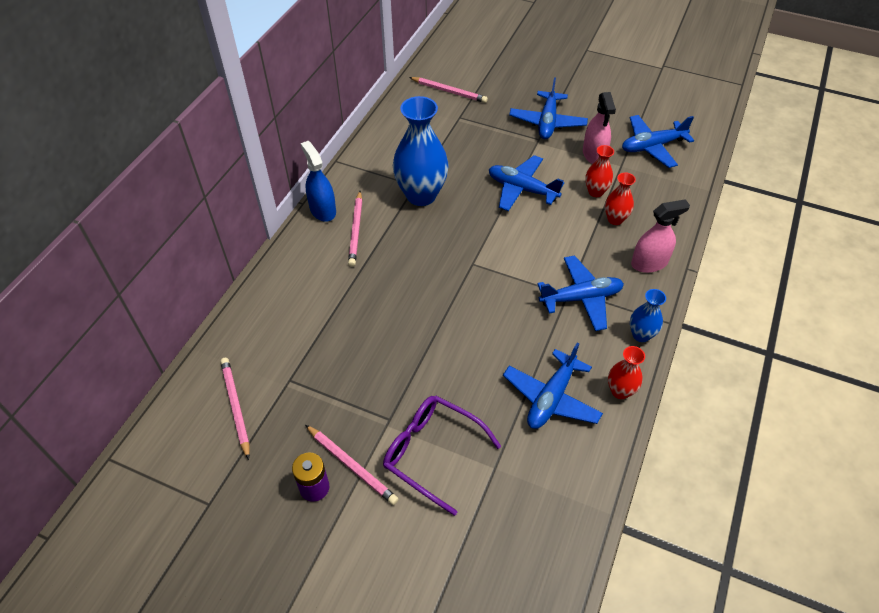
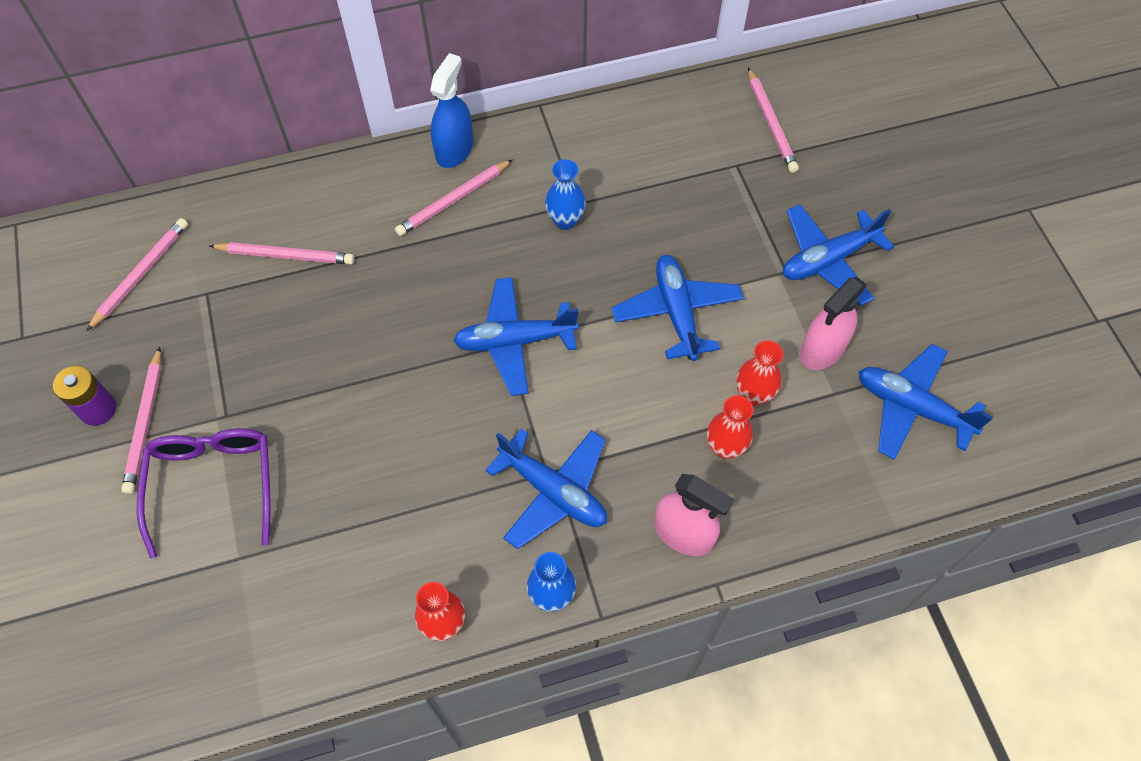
camera: 50 degrees right, 10 degrees up
blue vase [393,96,449,206] -> blue vase [545,159,586,230], size x0.50
blue plane [503,342,603,429] -> blue plane moved to [453,277,579,396]
none -> pink pencil [209,242,354,265]

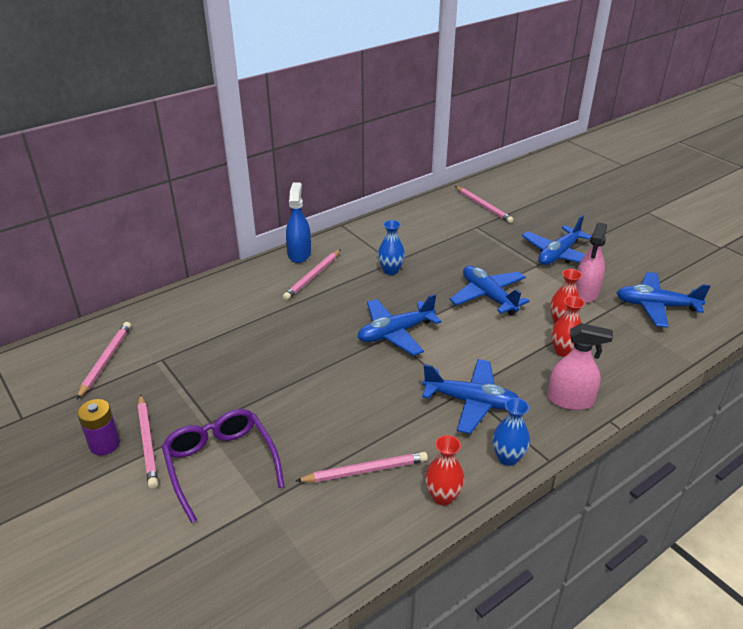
camera: 20 degrees left, 25 degrees down
pink pencil [209,242,354,265] -> pink pencil moved to [296,452,428,482]

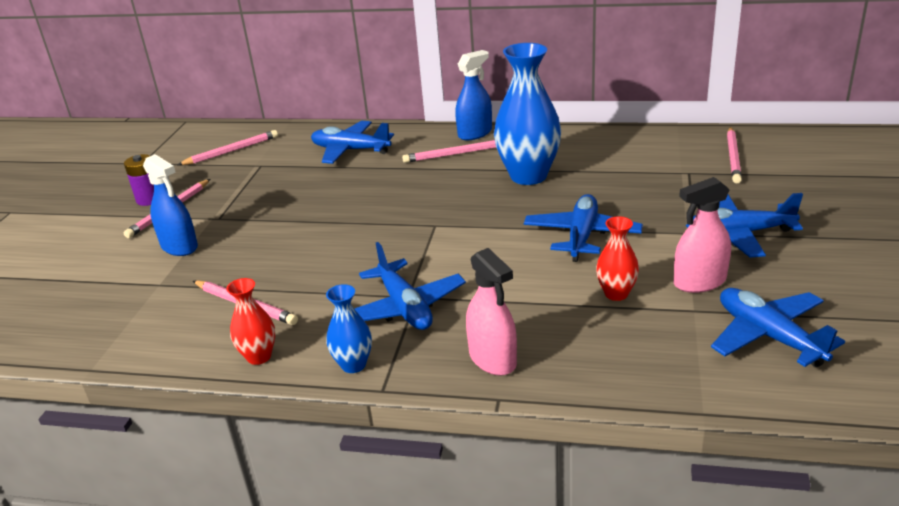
camera: 50 degrees right, 5 degrees down
purple glasses [162,409,285,523] -> blue spray bottle [143,154,198,256]
blue plane [358,294,441,356] -> blue plane moved to [311,121,394,164]
blue vase [378,220,405,275] -> blue vase [494,43,561,185], size x1.99
red vase [551,296,585,357] -> none

